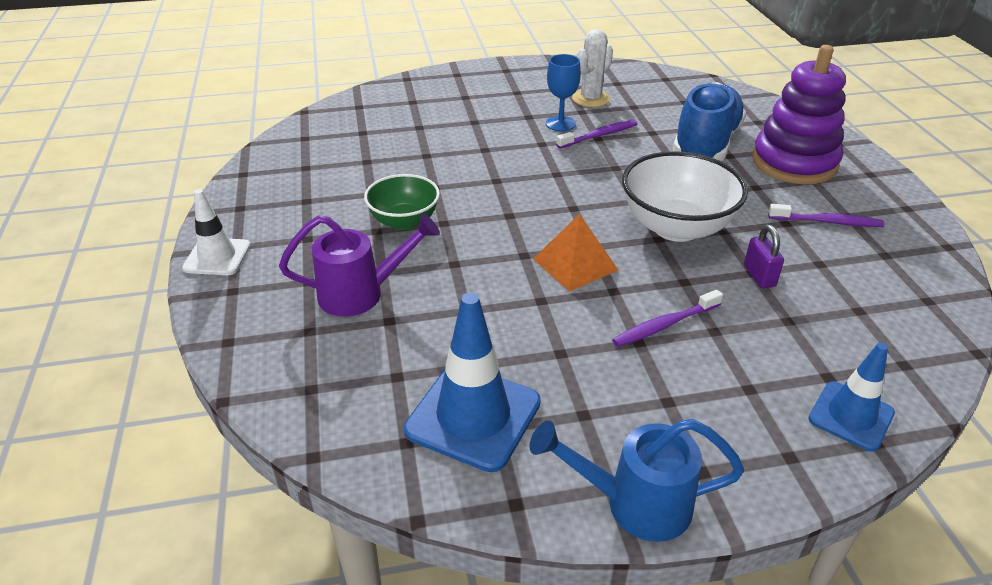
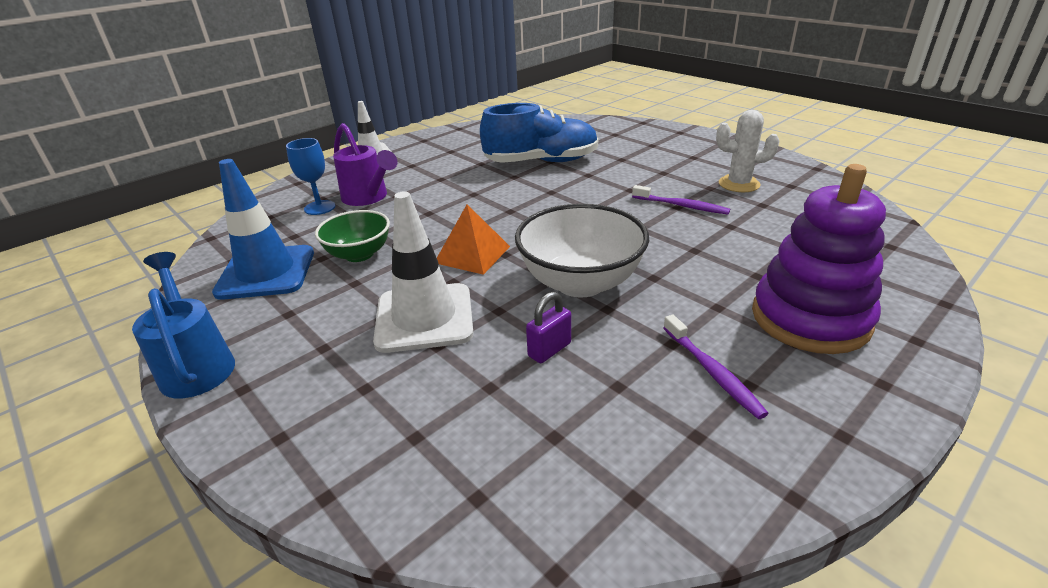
camera: 60 degrees right, 5 degrees down
green bowl [364,174,440,230] -> green bowl moved to [315,210,390,262]
blue goblet [546,54,581,131] -> blue goblet moved to [286,138,335,215]
purple toothbrush [612,289,723,347] -> white traffic cone [373,191,474,353]
blue shoe [673,82,746,161] -> blue shoe moved to [480,103,598,163]
blue traffic cone [808,343,895,452] -> none

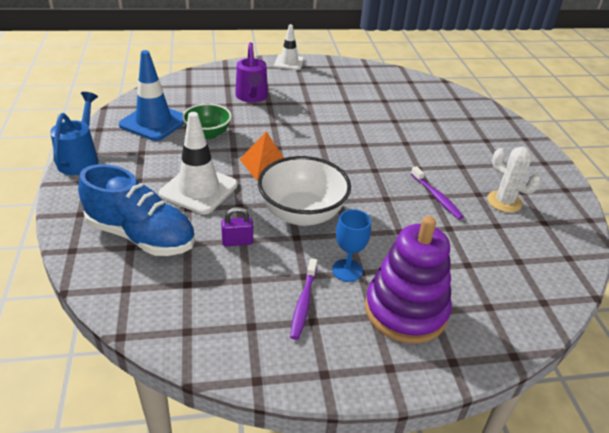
camera: 30 degrees right, 5 degrees up
blue goblet [286,138,335,215] -> blue goblet moved to [332,209,371,282]
blue shoe [480,103,598,163] -> blue shoe moved to [78,164,195,256]

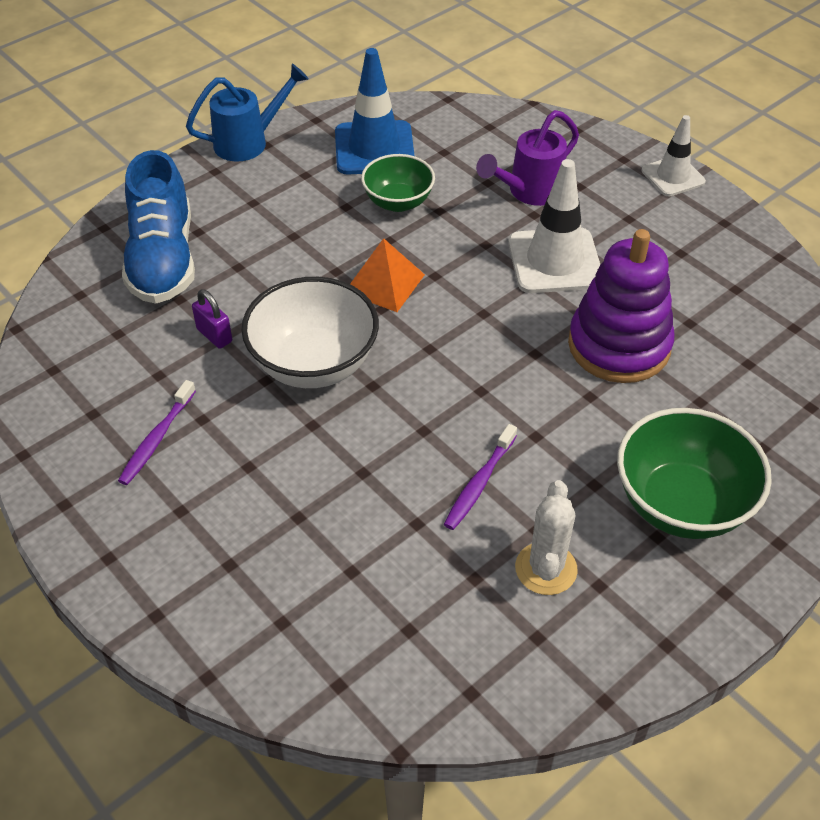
camera: 60 degrees right, 10 degrees up
white traffic cone [159,112,238,214] -> white traffic cone moved to [508,159,600,293]
purple toothbrush [290,258,318,340] -> purple toothbrush turned 45 degrees counterclockwise [118,380,196,485]
blue goblet [332,209,371,282] -> none
purple stacking toy [365,216,452,343] -> purple stacking toy moved to [568,229,674,383]
none -> green bowl [617,408,772,539]

